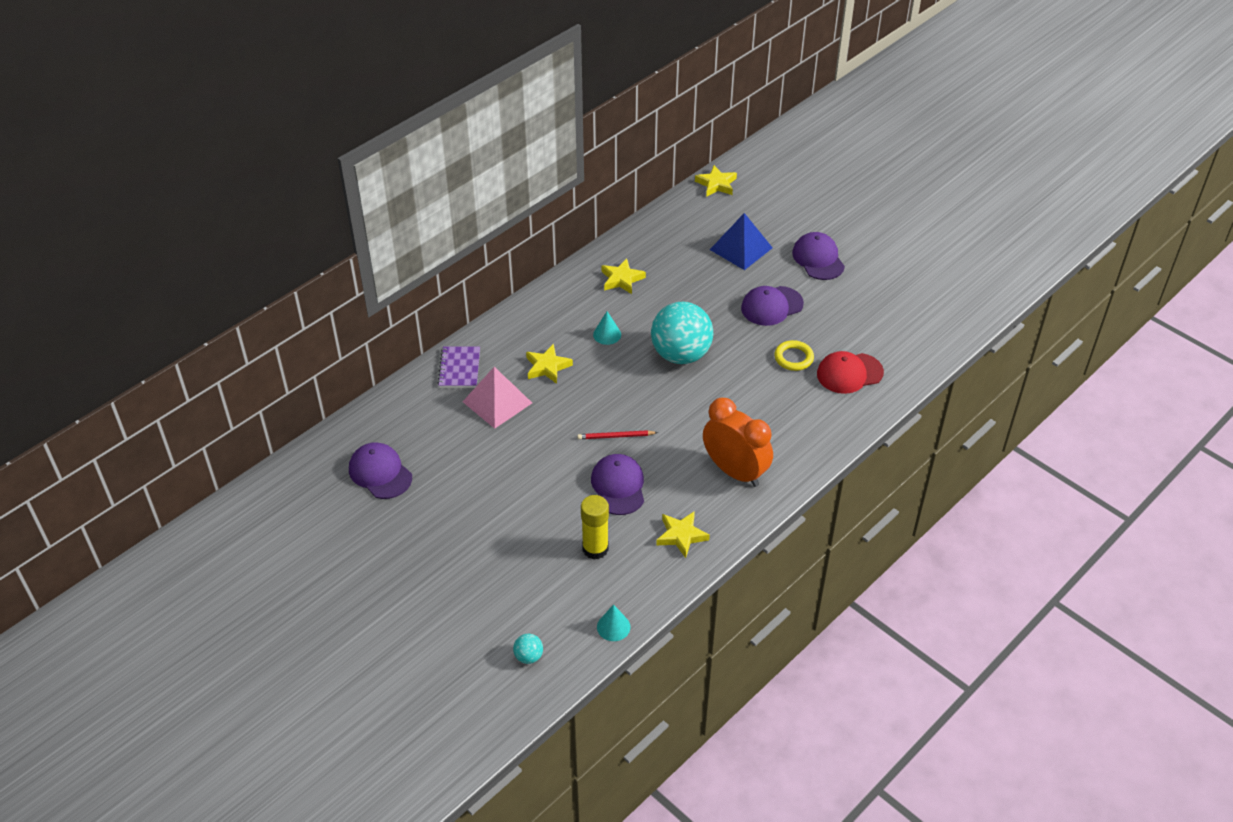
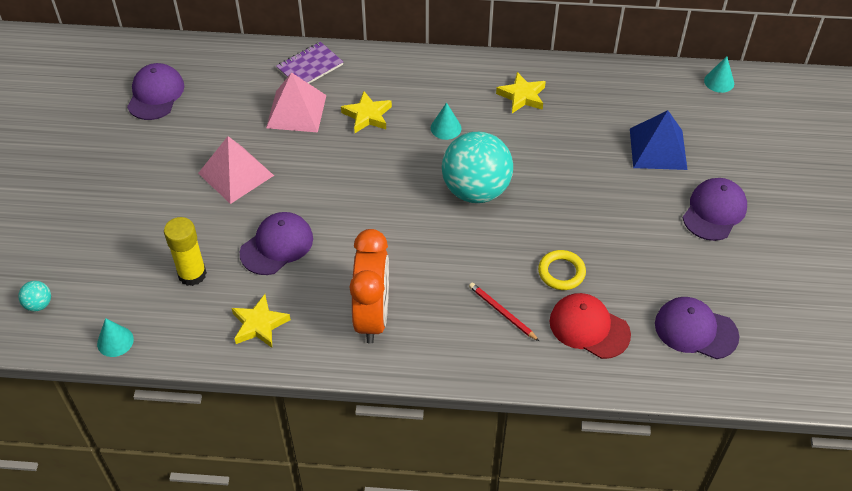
camera: 50 degrees right, 5 degrees up
red pencil [578,430,658,439] -> red pencil moved to [469,283,539,341]
yellow star [695,165,737,197] -> turquoise cone [704,56,734,93]
purple cap [741,286,804,326] -> purple cap moved to [655,297,739,359]
none -> pink pyramid [198,136,274,204]

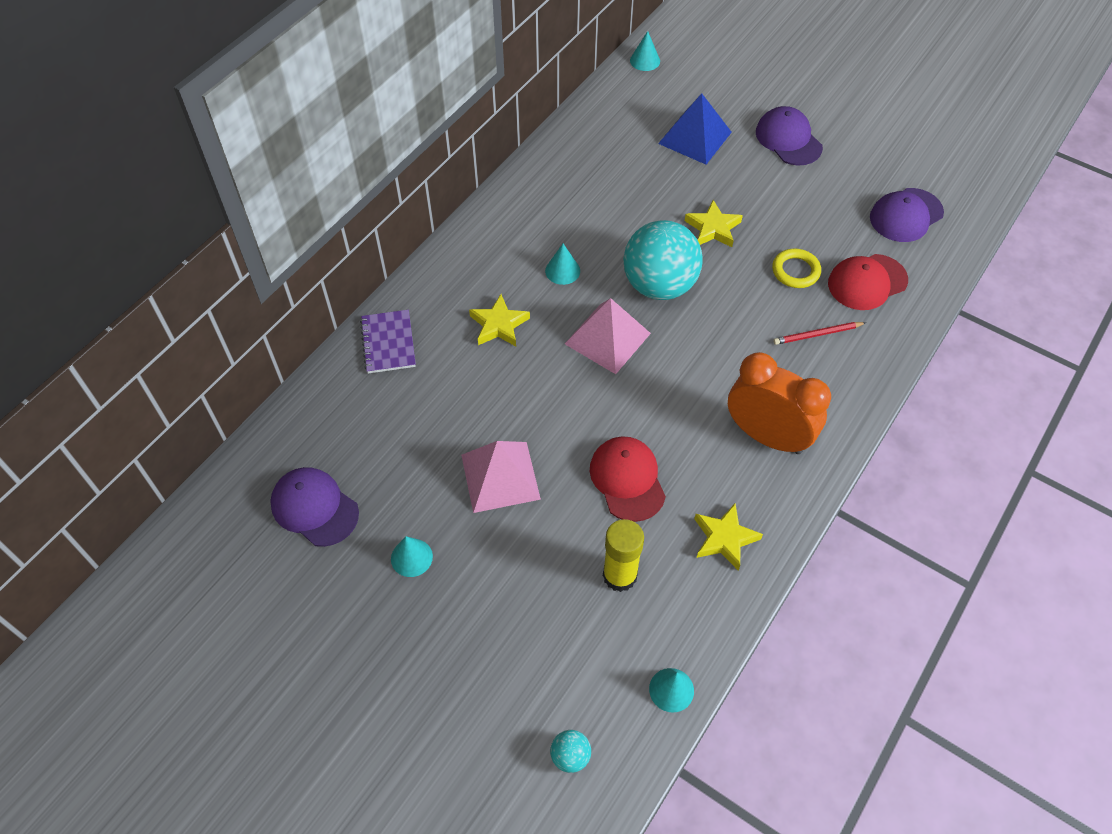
camera: 60 degrees left, 5 degrees up
purple cap [240,212,313,275] -> red cap [589,436,666,522]
pink pyramid [266,72,326,132] -> pink pyramid moved to [565,298,651,374]
yellow star [496,72,546,113] -> yellow star moved to [685,200,743,247]
none -> turquoise cone [391,536,433,577]

